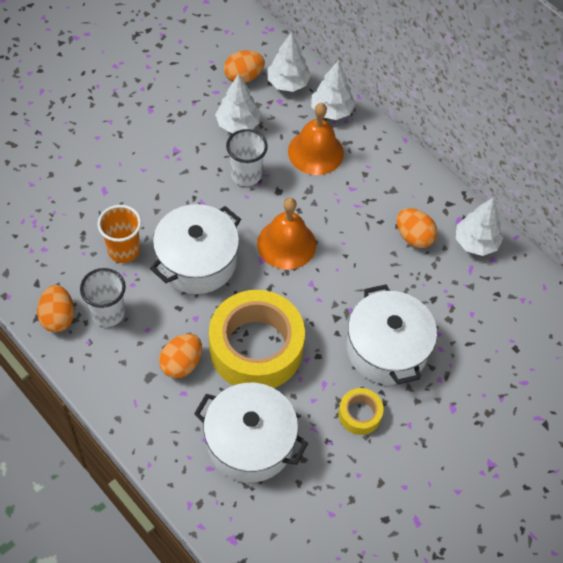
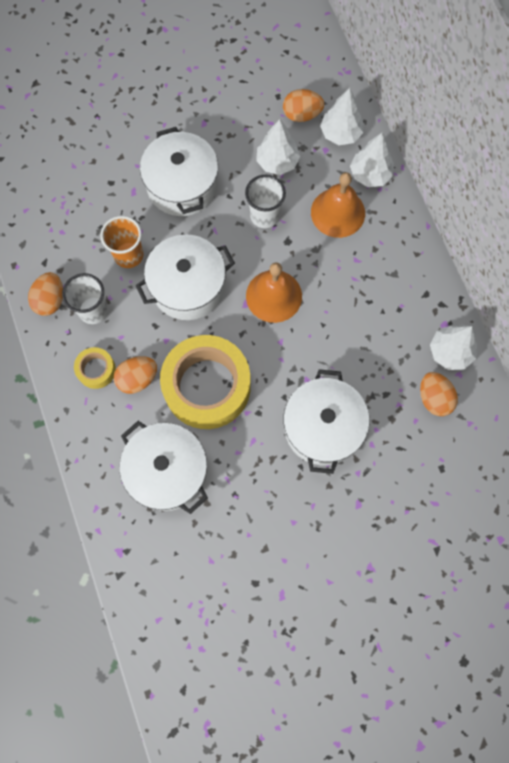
camera: 25 degrees right, 15 degrees up
yellow tape [338,388,384,435] -> yellow tape moved to [74,347,116,389]
orange egg [397,208,437,248] -> orange egg moved to [420,372,458,416]
none -> white pot [140,127,218,216]

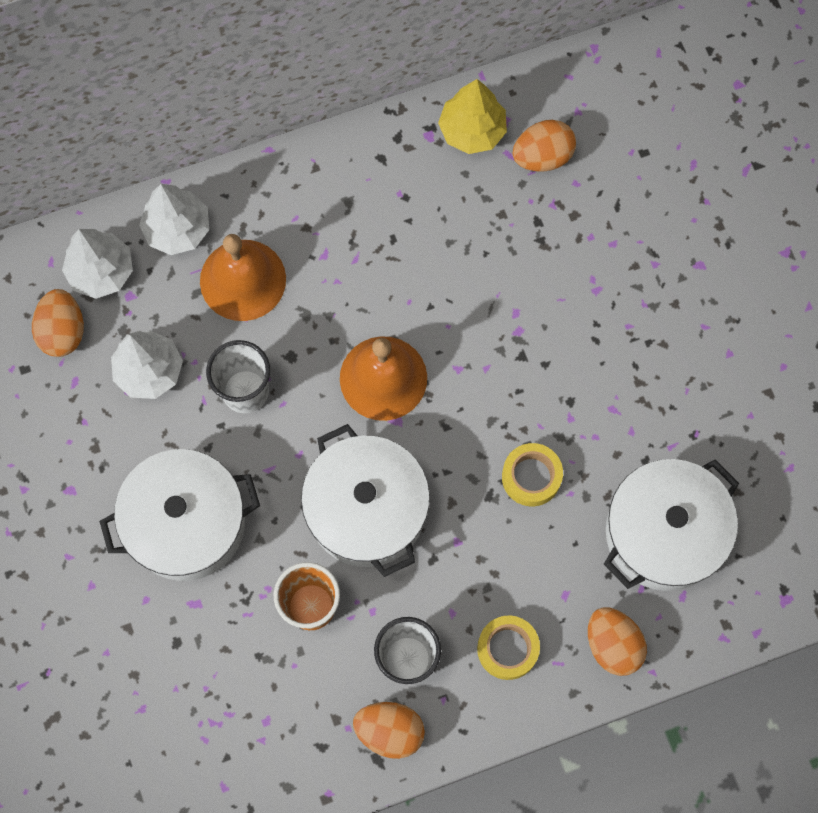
camera: 90 degrees left, 0 degrees up
orange egg [114,356,157,394] -> orange egg moved to [588,607,647,676]
yellow tape [160,335,251,429] -> yellow tape [502,443,563,506], size x0.45
white pot [283,369,370,474] -> none
white tree [430,324,477,370] -> yellow tree [438,79,507,154]

